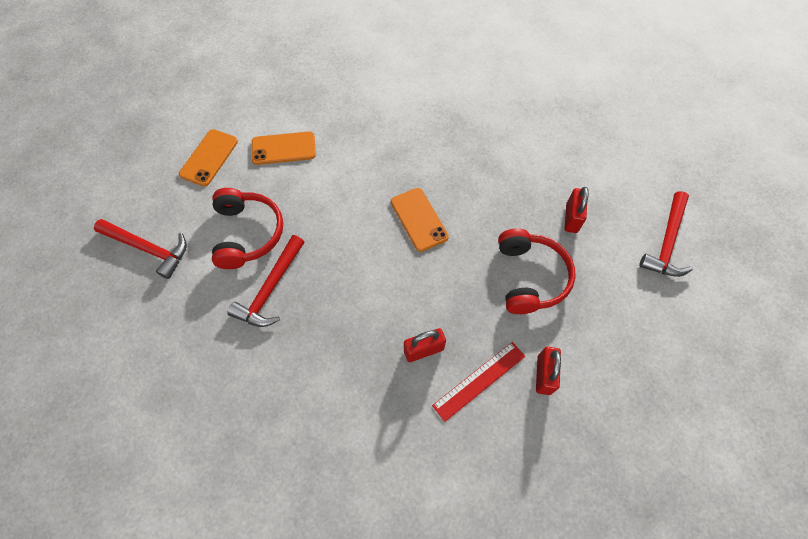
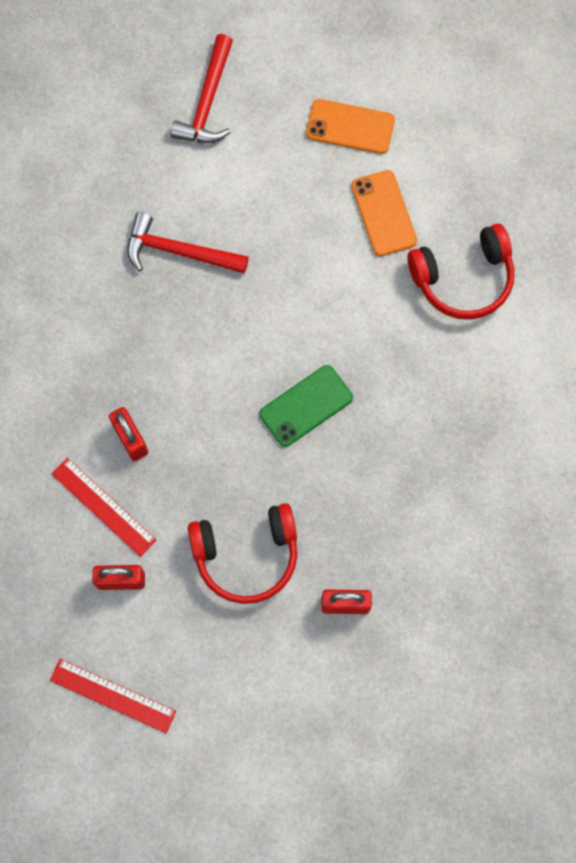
camera: 80 degrees right, 10 degrees up
red headphones [212,188,283,269] -> red headphones moved to [407,224,514,320]
orange phone [391,188,449,252] -> green phone [259,365,353,447]
red hammer [639,191,693,277] -> none
none -> red ruler [50,659,176,733]

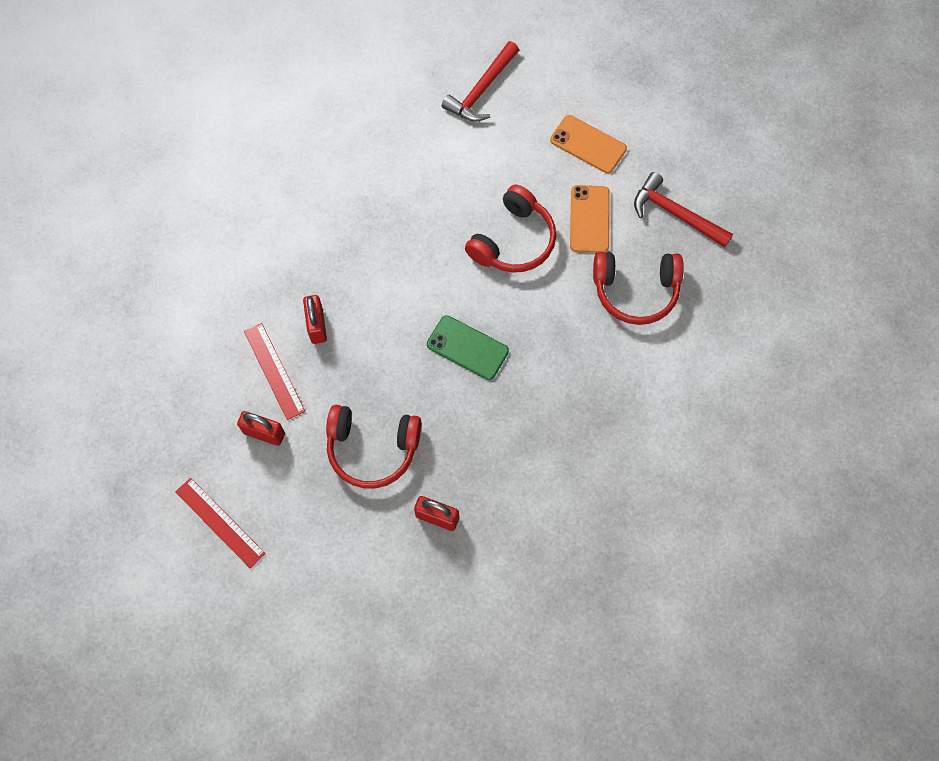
camera: 20 degrees right, 5 degrees down
red hammer [127,212,249,274] -> red hammer moved to [634,172,733,247]
green phone [259,365,353,447] -> green phone turned 45 degrees clockwise [427,315,509,380]
none -> red headphones [465,184,556,273]

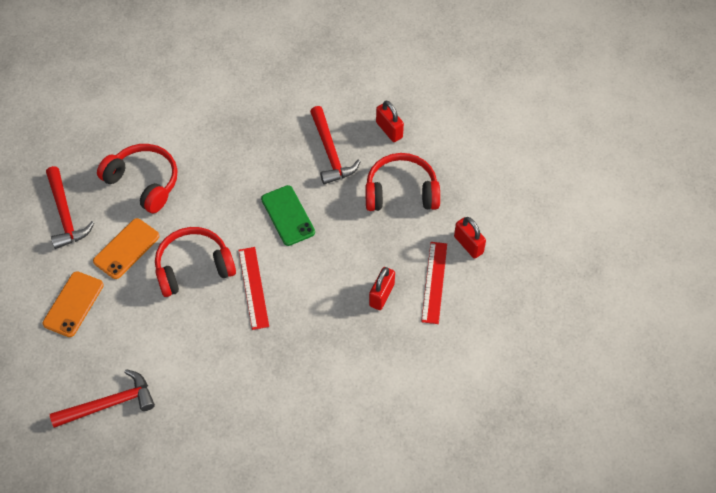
camera: 145 degrees left, 10 degrees down
red ruler [175,478,266,568] -> red ruler moved to [239,247,269,330]
red headphones [326,405,421,489] -> red headphones turned 45 degrees counterclockwise [365,153,440,211]
orange phone [550,115,627,173] -> orange phone turned 45 degrees clockwise [42,271,104,337]
none -> red hammer [310,106,361,185]

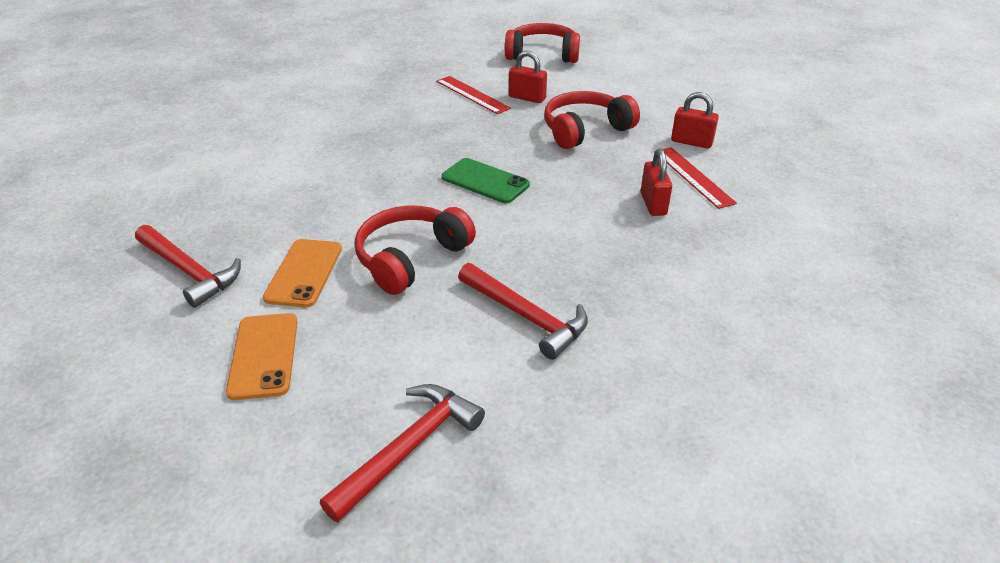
camera: 30 degrees left, 20 degrees down
red headphones [97,144,177,213] -> red headphones moved to [505,23,580,63]
red ruler [239,247,269,330] -> red ruler moved to [436,76,511,114]
red hammer [310,106,361,185] -> red hammer moved to [458,263,588,360]

